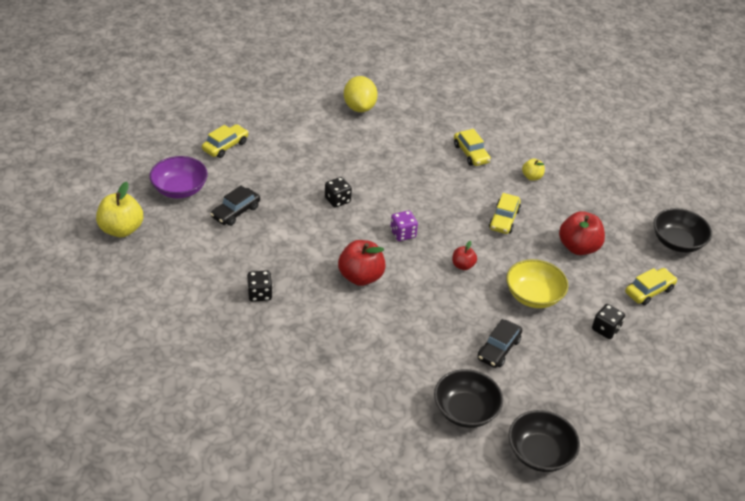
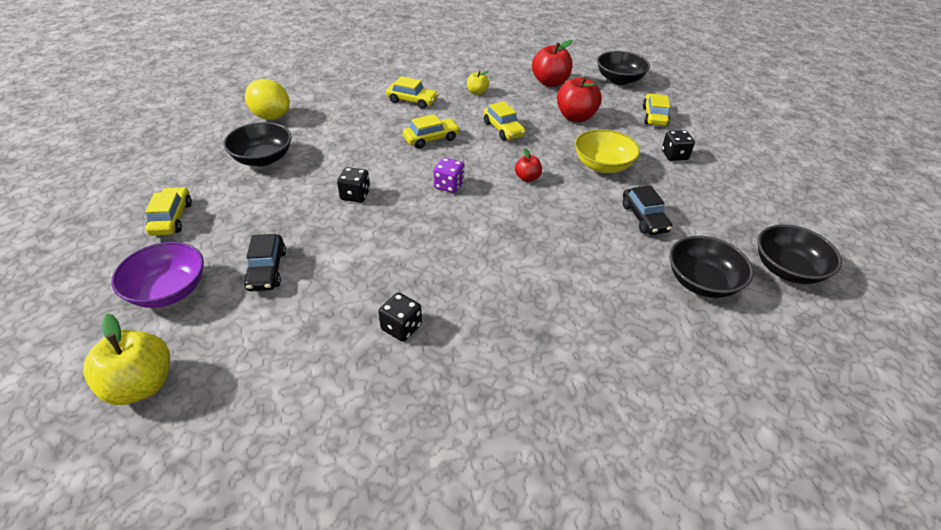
camera: 45 degrees left, 0 degrees up
red apple [338,240,386,286] -> red apple moved to [532,40,573,87]
none -> black bowl [223,122,292,166]
none -> yellow car [403,114,460,149]

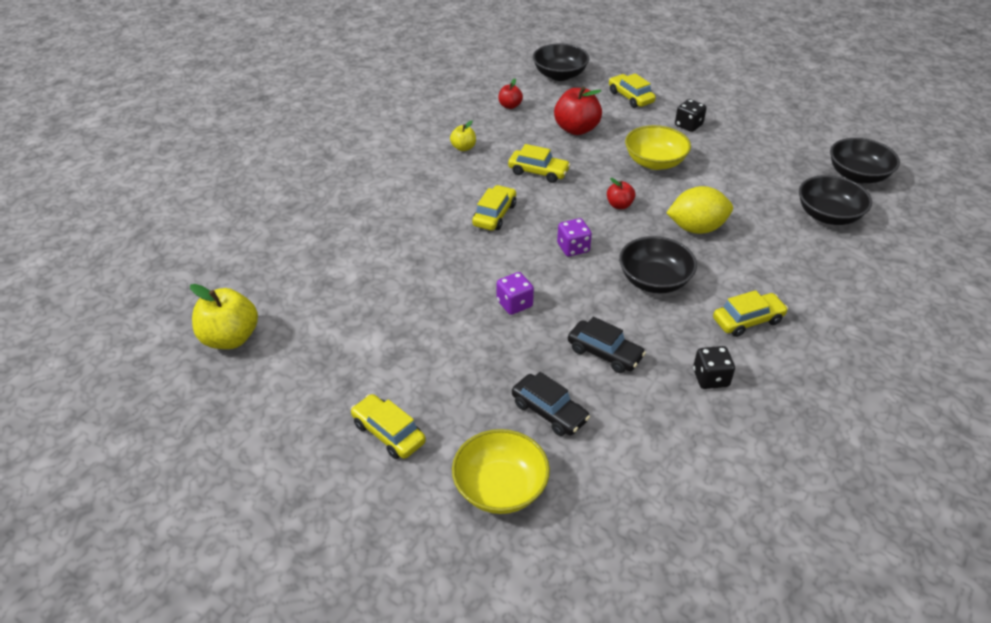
camera: 40 degrees left, 0 degrees up
yellow apple [83,314,170,405] -> yellow apple moved to [190,284,258,349]
purple bowl [111,242,204,308] -> yellow bowl [452,429,550,514]
black bowl [223,122,292,166] -> black bowl moved to [619,236,697,293]
yellow lemon [245,79,290,120] -> yellow lemon moved to [667,186,733,234]
black dice [337,167,370,203] -> purple dice [497,272,534,315]
yellow car [386,76,439,109] -> yellow car moved to [713,290,788,337]
red apple [532,40,573,87] -> red apple [498,79,523,109], size x0.54
black car [622,185,672,235] -> black car moved to [568,317,646,373]

